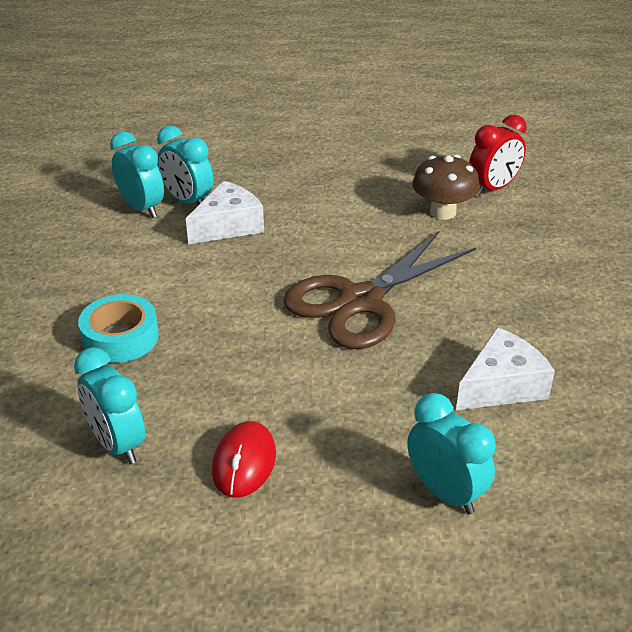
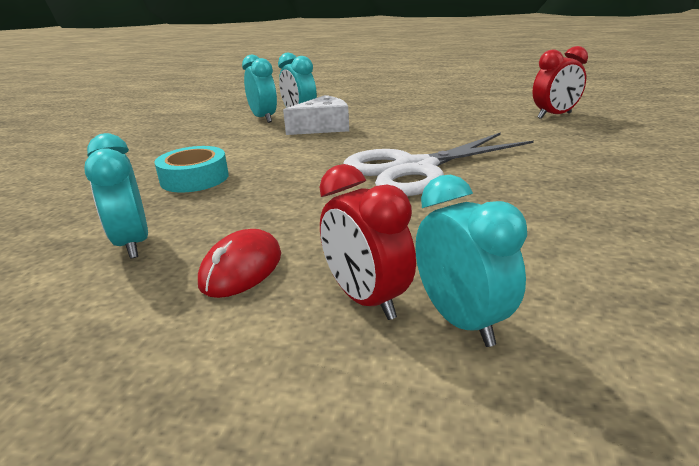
camera: 15 degrees right, 10 degrees down
brown scissors [284,230,476,349] -> white scissors [343,132,534,196]
brown mushroom [412,155,480,220] -> none
white cheese [456,327,555,410] -> none
none -> red clock [319,164,416,320]

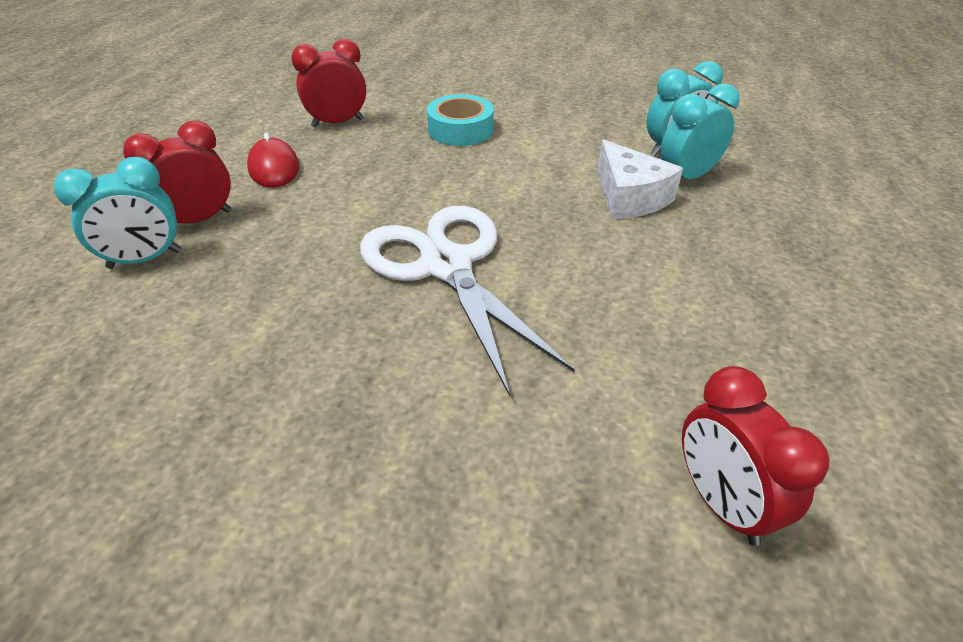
camera: 90 degrees right, 15 degrees up
turquoise clock [84,133,148,259] -> red clock [291,38,366,128]
red mouse [198,229,281,298] -> red mouse turned 45 degrees clockwise [247,132,299,188]

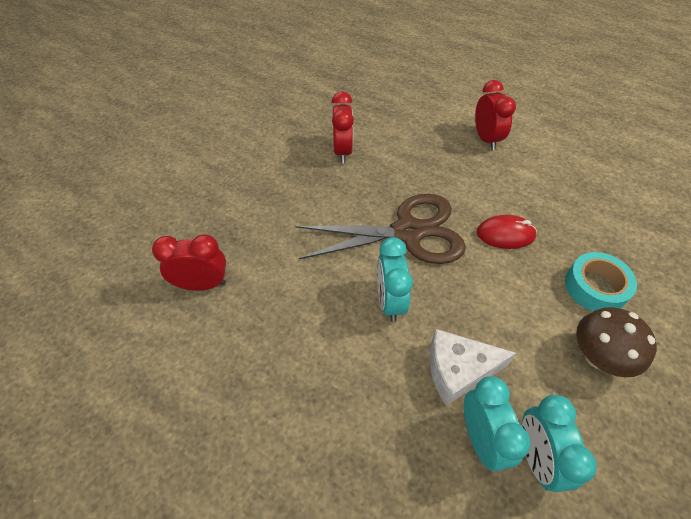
camera: 110 degrees right, 10 degrees up
turquoise clock [54,157,181,269] -> turquoise clock moved to [377,237,413,322]
red mouse [247,132,299,188] -> red mouse moved to [477,215,537,249]
red clock [291,38,366,128] -> red clock moved to [331,91,354,163]
white scissors [360,206,575,396] -> brown scissors [295,194,466,264]
none -> brown mushroom [576,307,657,377]

